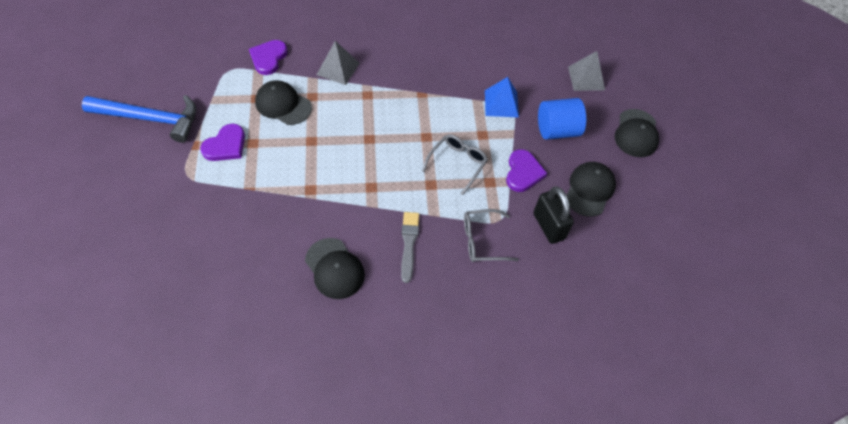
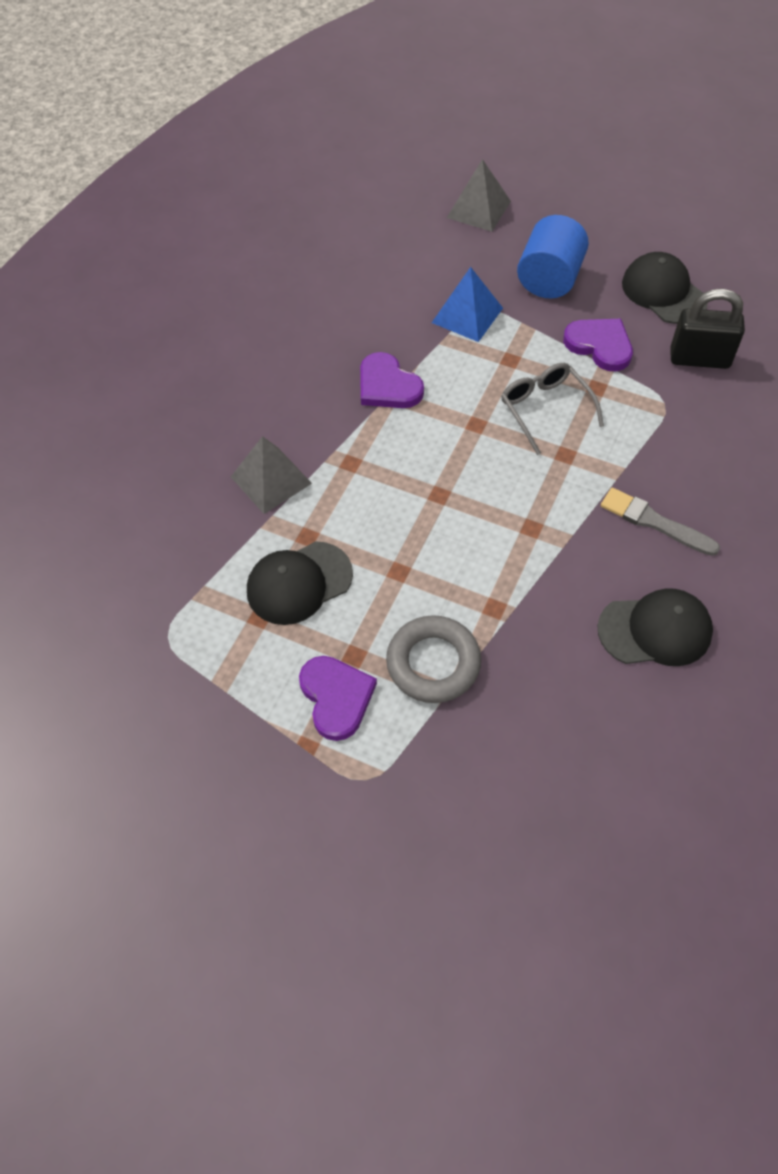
camera: 55 degrees left, 0 degrees up
blue hammer [82,95,196,143] -> none
purple heart [249,40,288,75] -> purple heart moved to [360,352,424,408]
grey glasses [464,209,519,262] -> none
black cap [615,109,659,157] -> none
none -> grey ring [386,615,481,703]

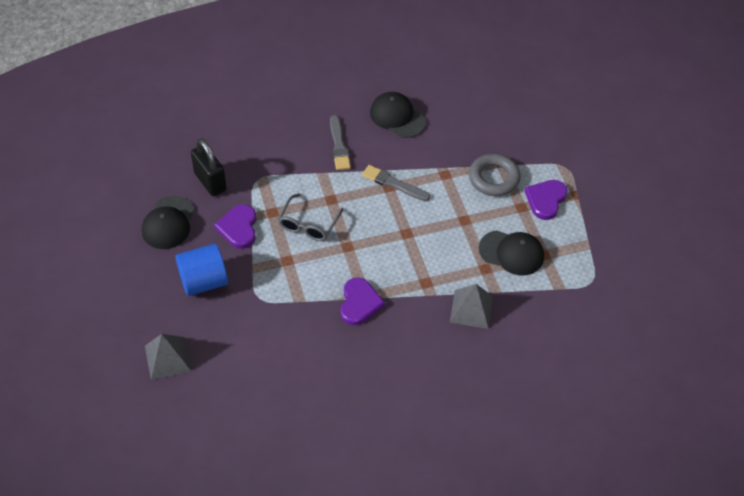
camera: 135 degrees left, 5 degrees down
blue pyramid [432,267,503,342] -> none
none -> grey brush [362,165,430,201]

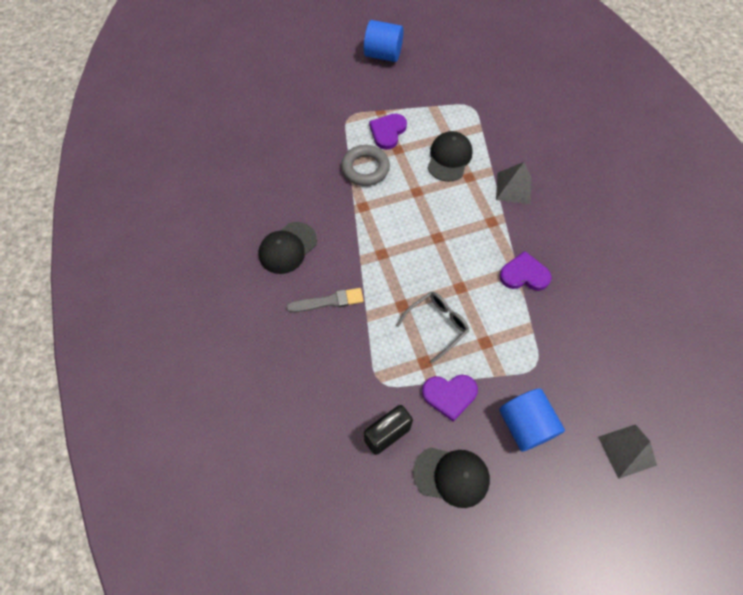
camera: 90 degrees left, 10 degrees up
grey glasses [278,193,344,241] -> grey glasses turned 60 degrees counterclockwise [396,292,469,363]
grey brush [362,165,430,201] -> none
purple heart [525,180,568,220] -> purple heart turned 90 degrees clockwise [369,114,407,150]
none -> blue cylinder [364,20,403,62]

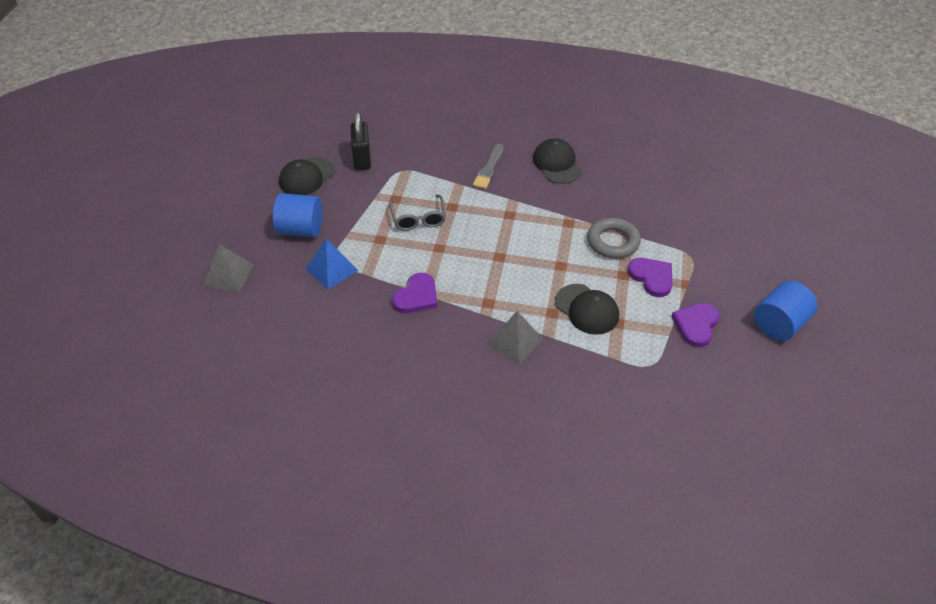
camera: 120 degrees right, 15 degrees down
purple heart [422,375,478,422] -> purple heart moved to [671,303,720,347]
none -> blue pyramid [306,238,358,289]

